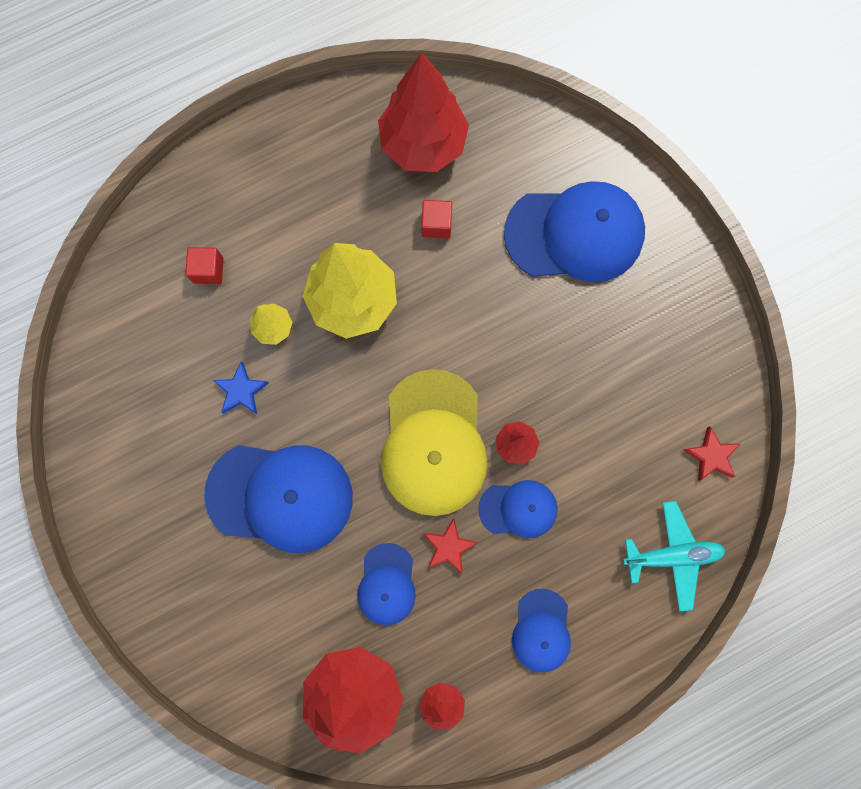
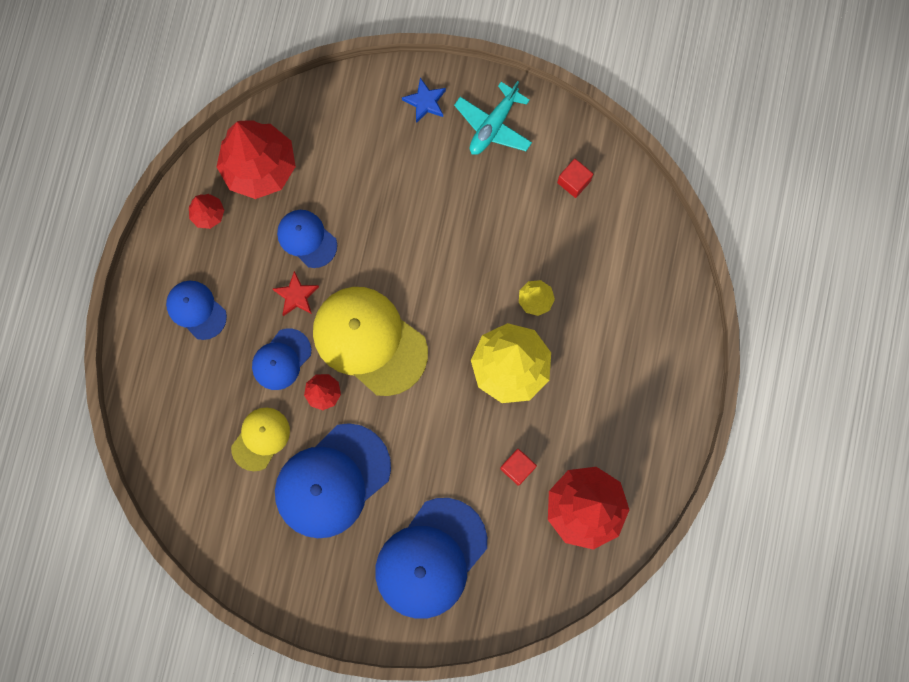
camera: 130 degrees right, 0 degrees up
red cube [185,247,223,284] -> red cube moved to [557,159,593,198]
blue cap [204,445,353,553] -> blue cap moved to [275,423,391,538]
blue star [213,362,269,414] -> blue star moved to [402,78,446,123]
turquoise plane [623,501,726,611] -> turquoise plane moved to [454,81,532,155]
red star [684,426,740,481] -> none
none -> yellow cap [231,408,290,471]

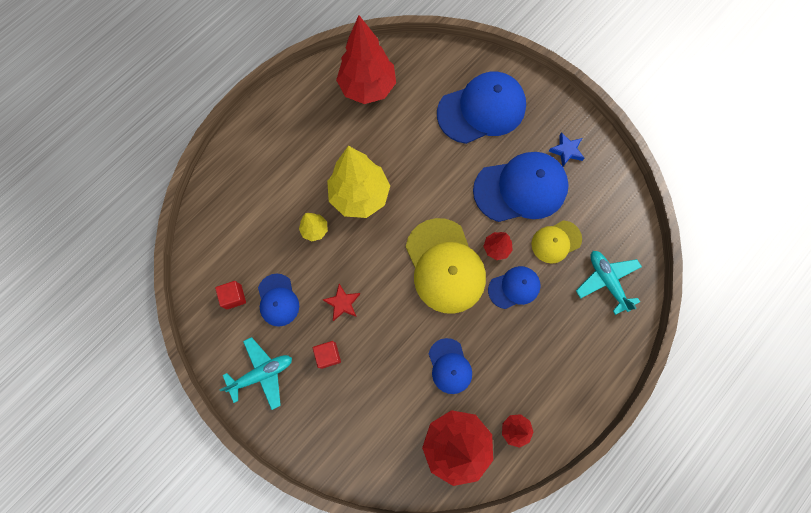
camera: 150 degrees left, 5 degrees down
blue cap [166,281,227,340] -> blue cap moved to [258,274,299,327]
red star [273,271,319,316] -> red star moved to [323,284,360,321]
blue star [402,78,446,123] -> blue star moved to [549,132,584,167]
red cube [500,449,537,486] -> red cube moved to [313,341,341,369]
none -> turquoise plane [576,251,642,315]

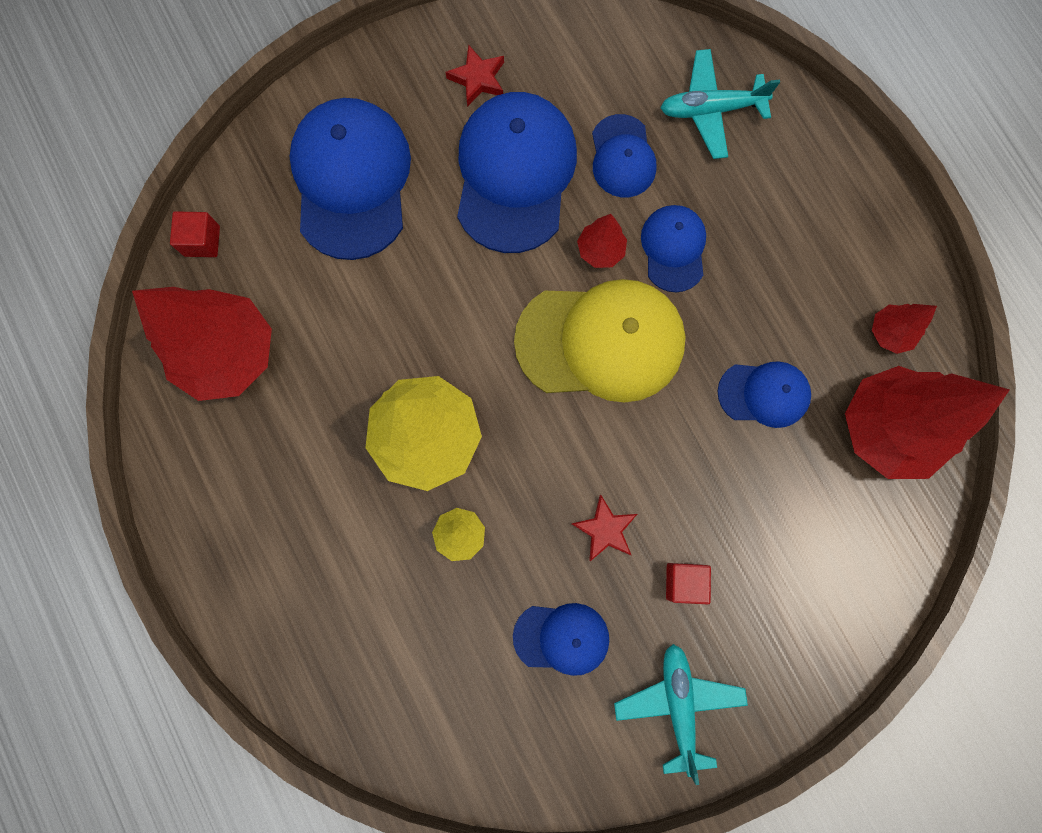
camera: 70 degrees left, 5 degrees up
red cube [215,281,246,309] -> red cube moved to [170,211,220,257]
yellow cap [531,220,582,264] -> blue cap [592,114,657,197]
blue star [549,132,584,167] -> red star [446,45,504,107]

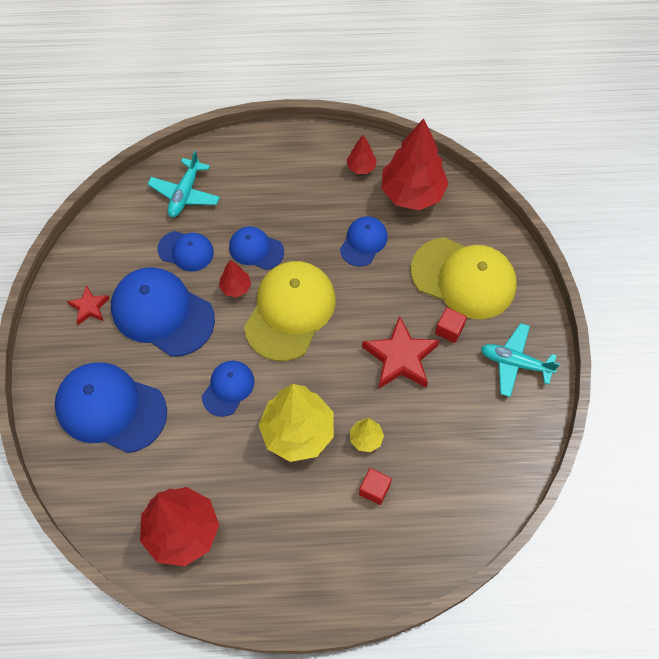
camera: 65 degrees left, 15 degrees down
red cube [170,211,220,257] -> red cube moved to [359,468,392,505]
blue cap [513,603,609,676] -> blue cap moved to [202,361,254,417]
red star [572,495,637,561] -> red star [362,316,440,388], size x1.83
none -> yellow cap [411,237,517,319]

